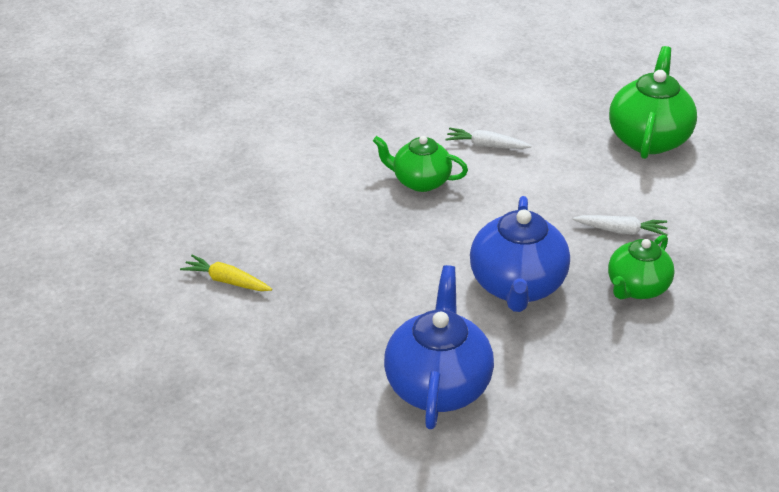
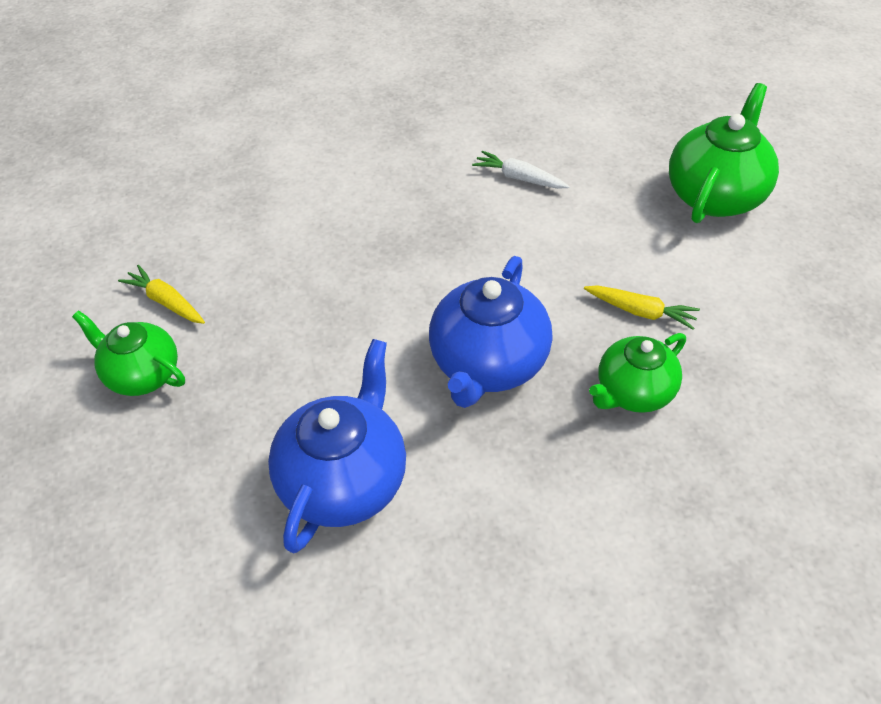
camera: 15 degrees right, 10 degrees up
green teapot [373,136,468,192] -> green teapot moved to [72,310,185,396]
white carrot [573,215,668,236] -> yellow carrot [584,285,700,330]

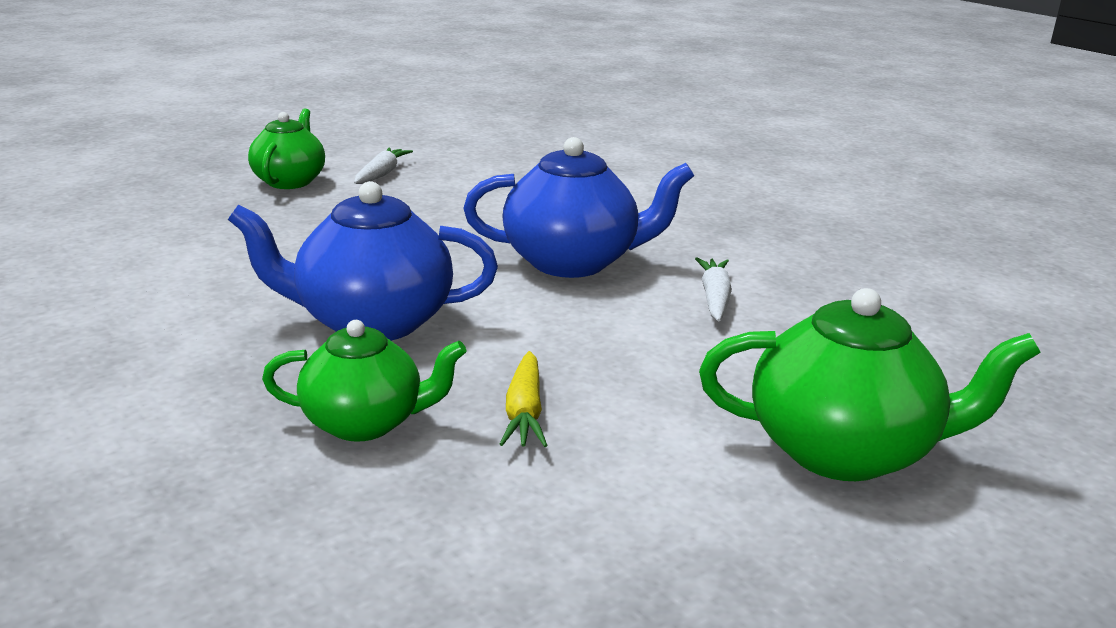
camera: 65 degrees right, 25 degrees down
yellow carrot [118,265,205,324] -> white carrot [354,148,413,184]
blue teapot [268,339,406,553] -> blue teapot moved to [463,137,694,278]
green teapot [589,333,686,413] -> green teapot turned 150 degrees clockwise [262,320,467,442]

